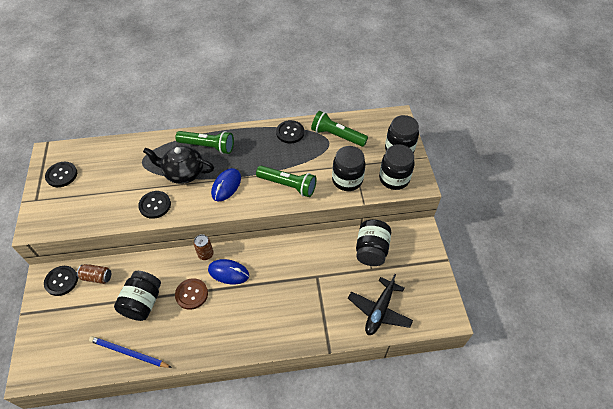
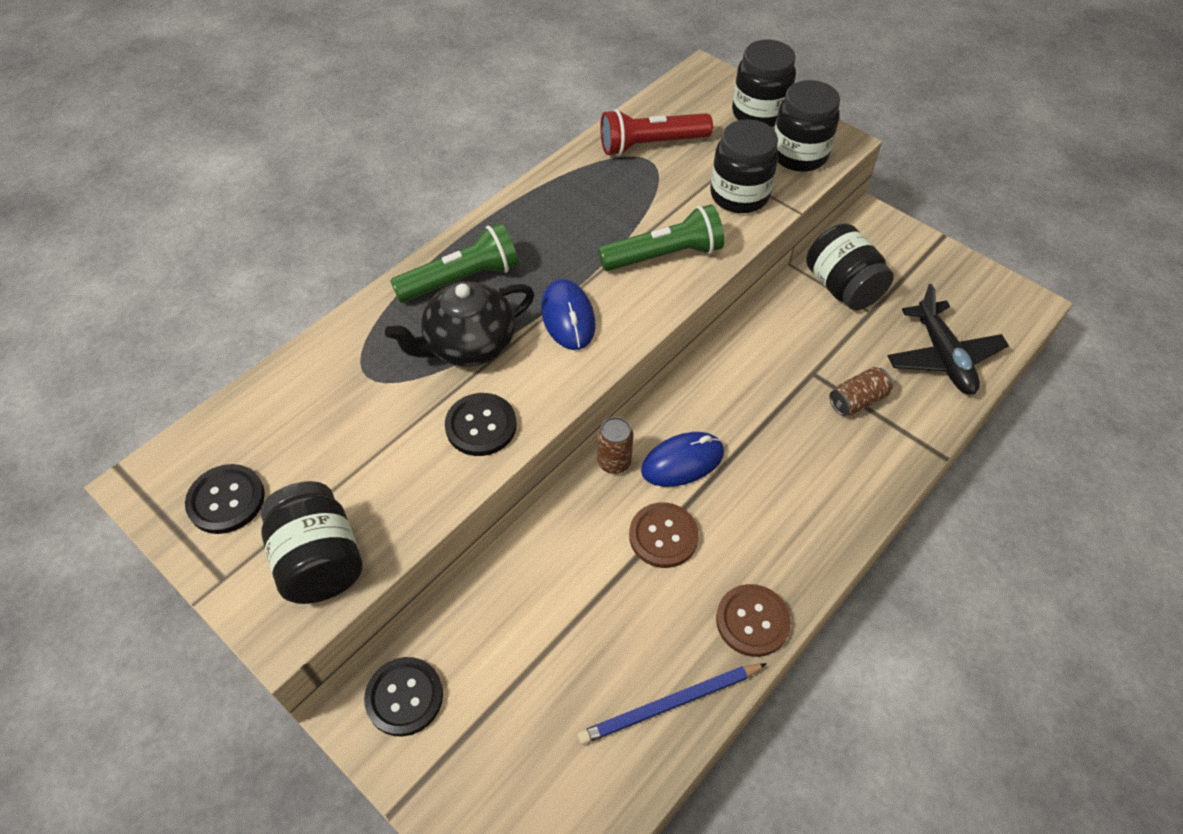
camera: 40 degrees left, 0 degrees up
brown can [77,264,111,284] -> brown can moved to [829,367,893,416]
black jar [114,271,161,321] -> black jar moved to [261,481,363,604]
black button [276,120,304,143] -> none
green flashlight [311,111,368,147] -> red flashlight [600,109,713,156]
none -> brown button [716,584,791,657]

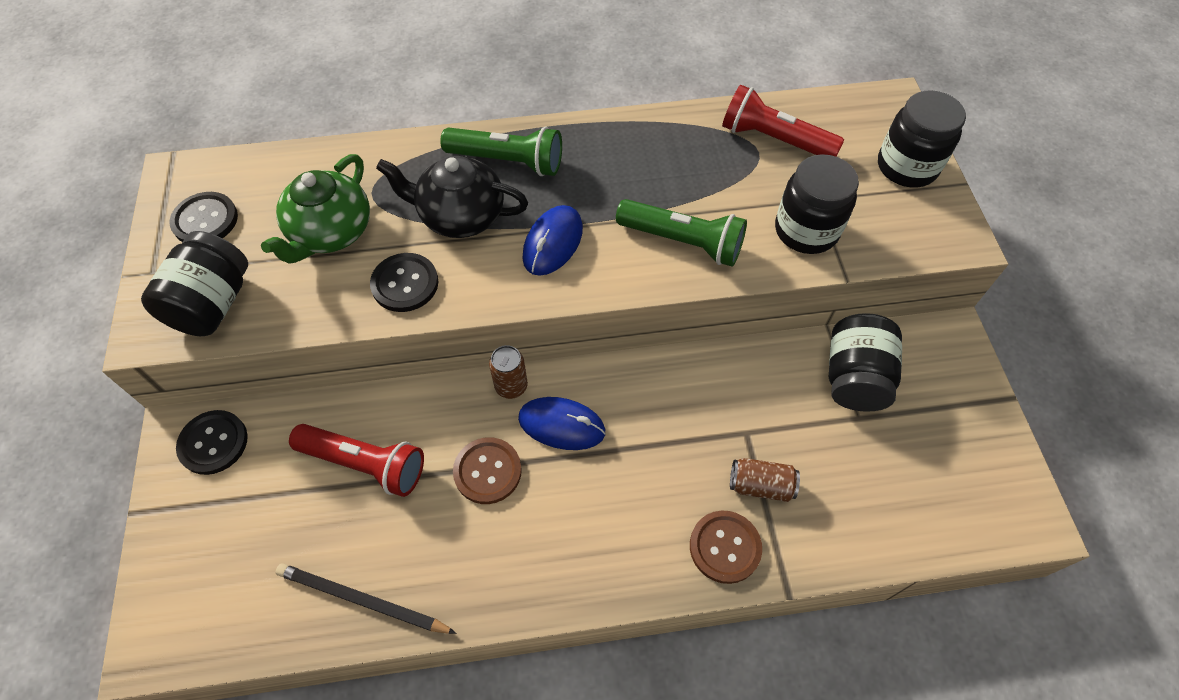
camera: 40 degrees right, 5 degrees up
blue pencil [577,663,767,745] -> black pencil [275,563,456,634]
brown button [716,584,791,657] -> brown button moved to [690,510,762,584]
black jar [774,80,840,172] -> none
black plane [888,284,1009,395] -> none
none -> green teapot [261,154,370,264]
none -> red flashlight [289,424,424,497]

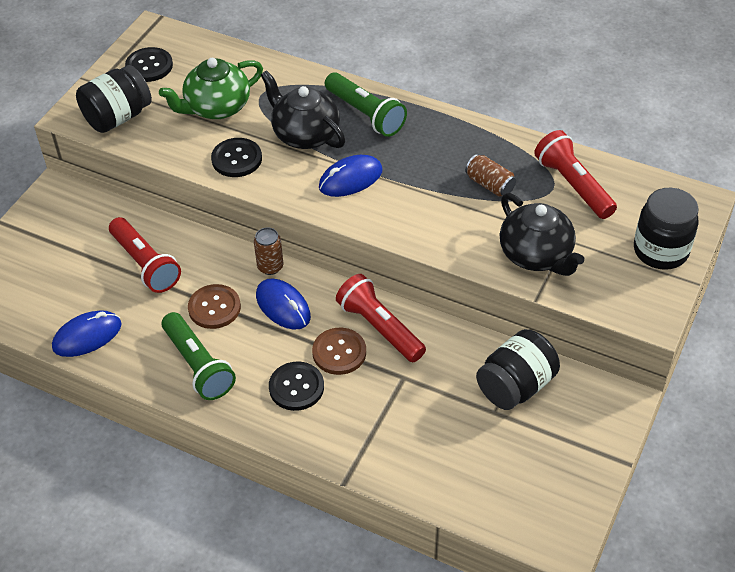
camera: 35 degrees right, 10 degrees down
black button [176,410,248,475] -> black button moved to [269,362,324,411]
black pencil [275,563,456,634] -> blue mouse [52,310,122,357]
green flashlight [616,199,747,267] -> green flashlight moved to [162,312,236,400]
brown button [690,510,762,584] -> brown button moved to [312,328,366,375]
brown can [730,458,800,502] -> brown can moved to [465,154,516,197]
black jar [775,154,859,254] -> black teapot [500,193,584,276]
none -> red flashlight [336,274,426,362]

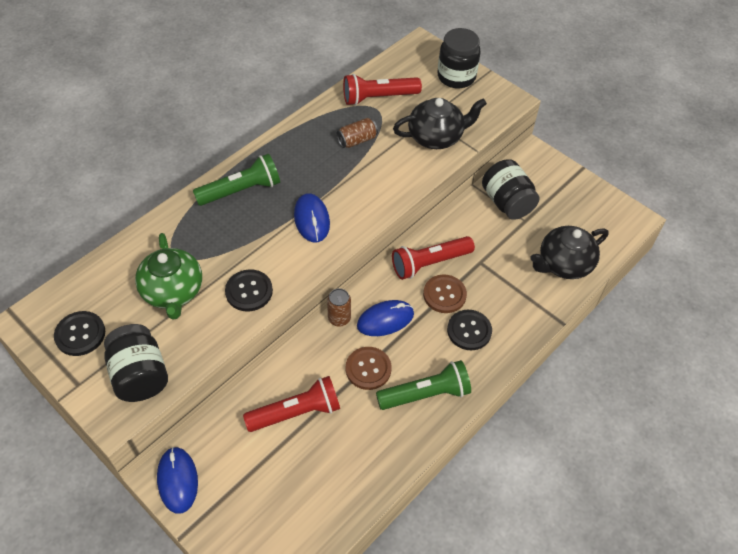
camera: 75 degrees left, 5 degrees up
blue mouse [52,310,122,357] -> blue mouse moved to [157,447,198,514]
black teapot [261,70,345,149] -> black teapot moved to [530,226,608,279]

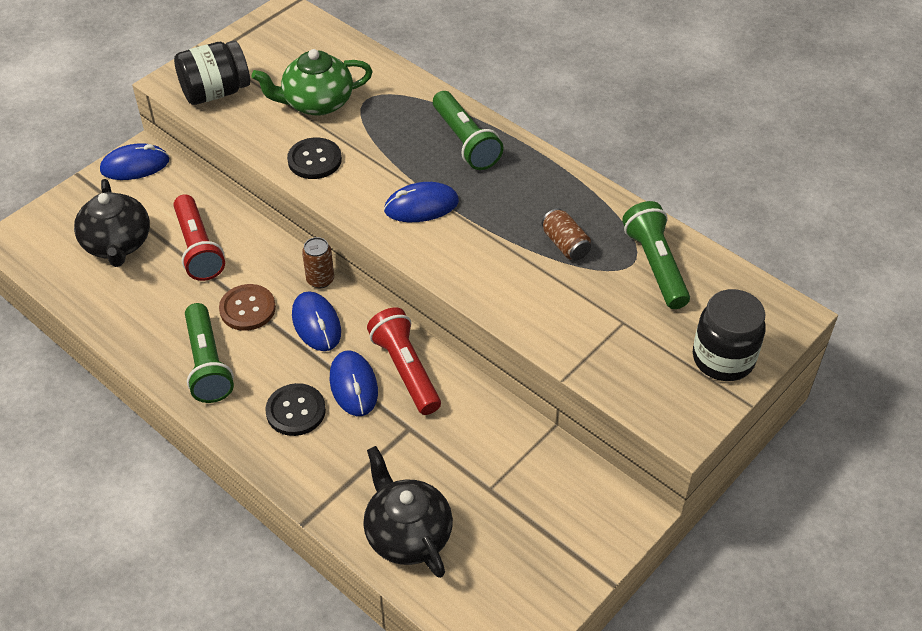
camera: 90 degrees right, 5 degrees down
black button [54,311,105,356] -> none
red flashlight [343,74,422,106] -> green flashlight [622,201,690,309]
black teapot [393,98,487,149] -> black teapot moved to [74,179,150,267]
brown button [423,274,467,313] -> blue mouse [330,350,378,416]
black jar [482,159,540,220] -> none

